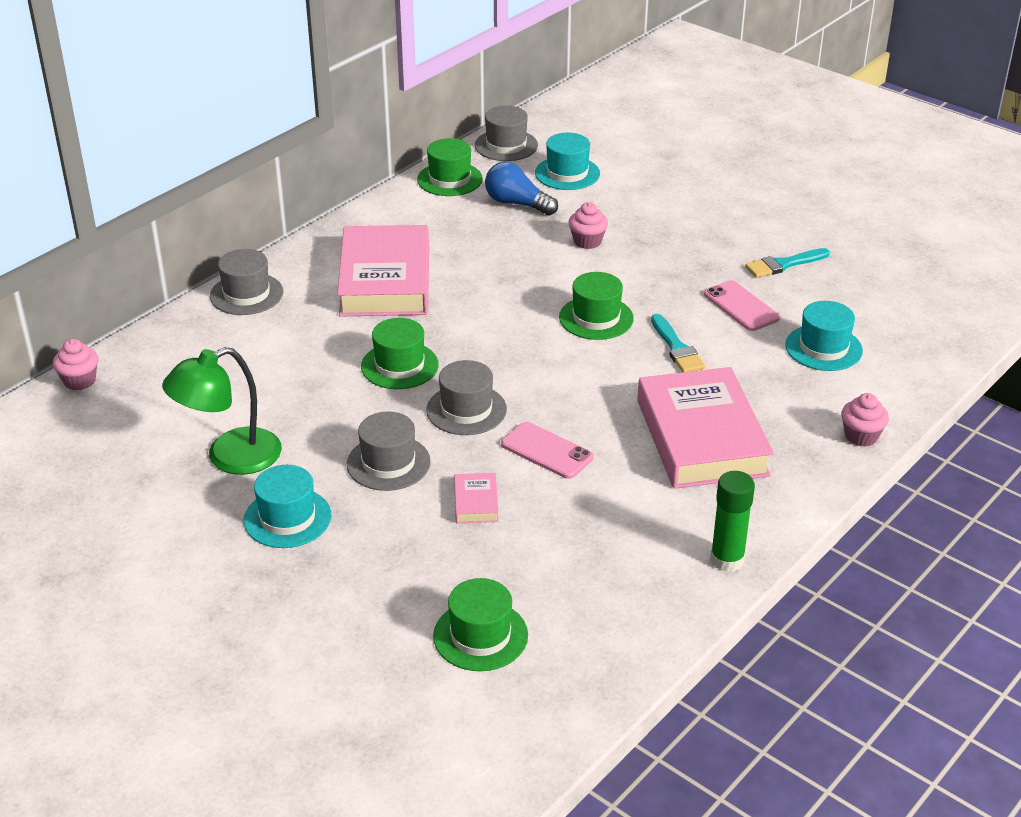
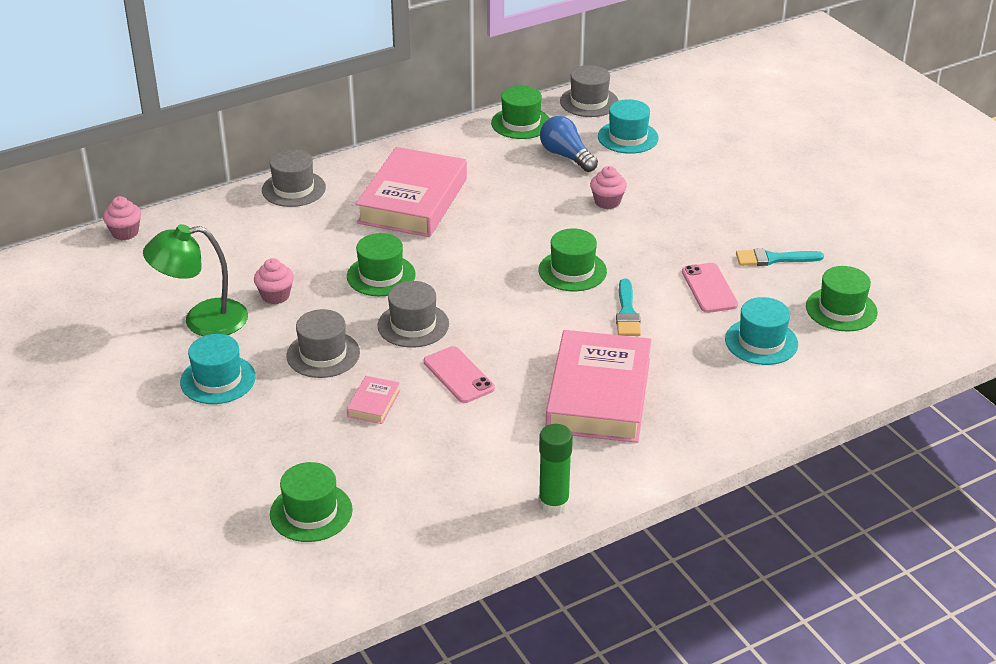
camera: 20 degrees right, 0 degrees up
pink cupcake [841,393,889,447] -> pink cupcake moved to [254,258,294,304]
none -> green hat [806,266,878,332]

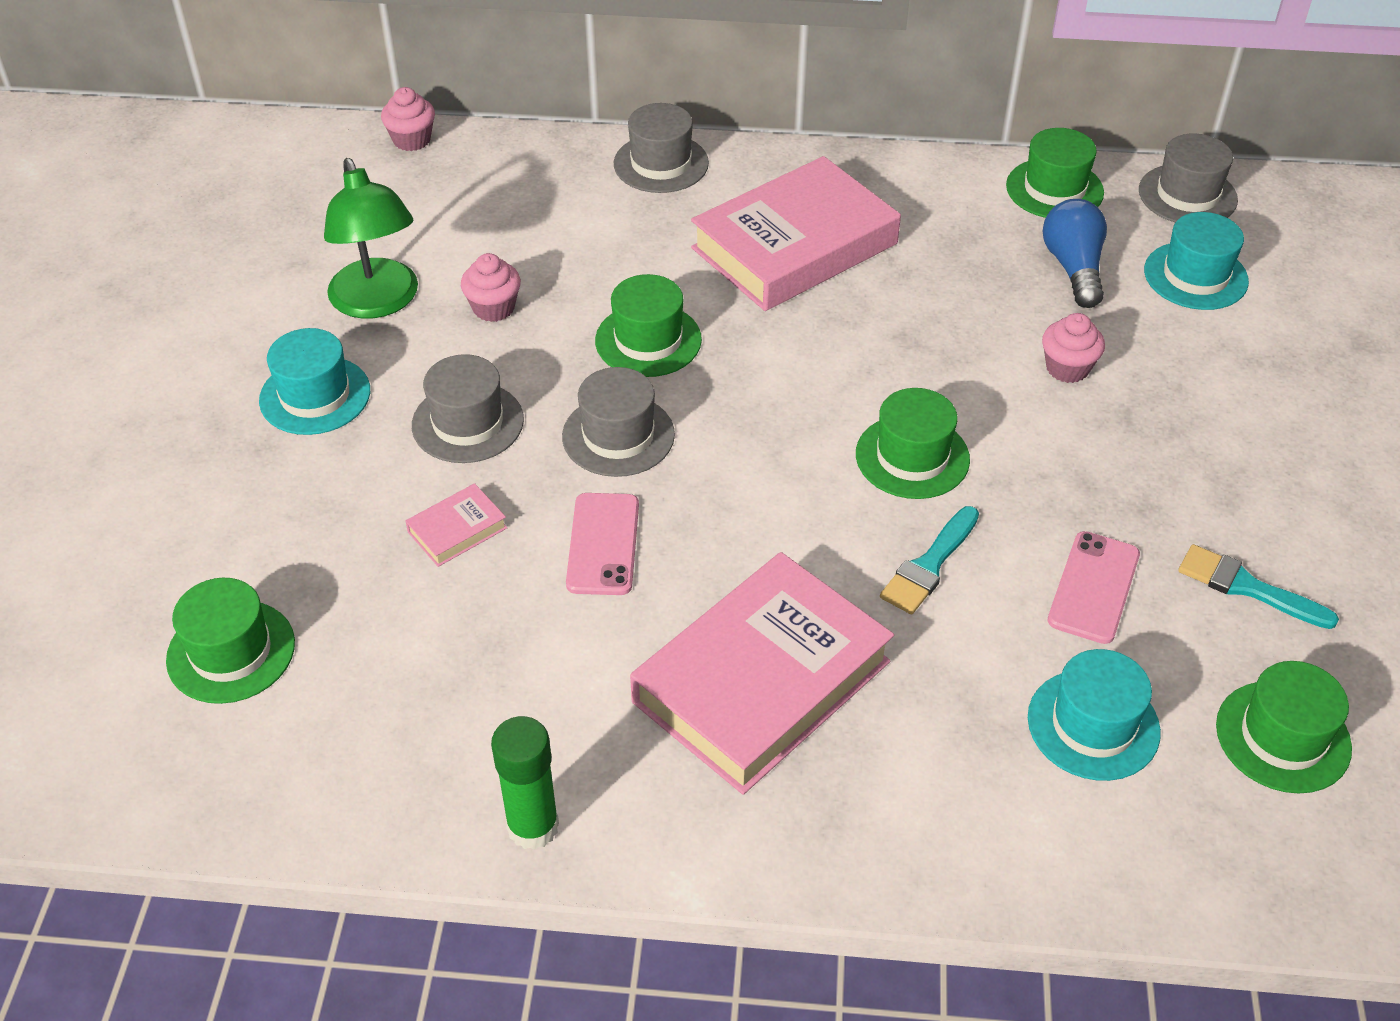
camera: 35 degrees right, 10 degrees up
green lamp [143,224,248,336] -> green lamp turned 135 degrees counterclockwise [324,158,418,319]

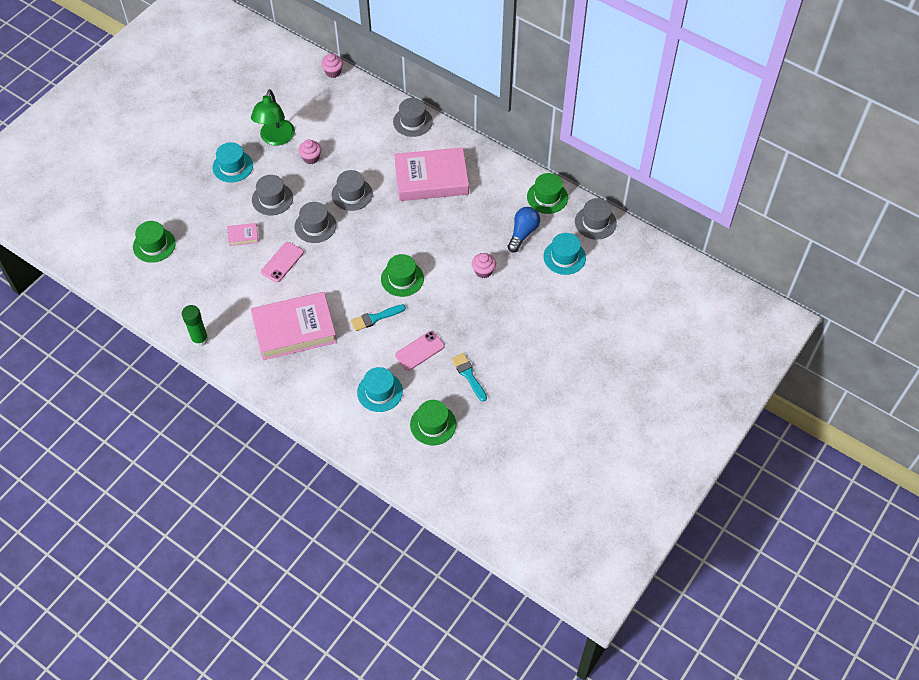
camera: 30 degrees right, 10 degrees up
green hat [595,274,702,377] -> grey hat [331,170,373,211]

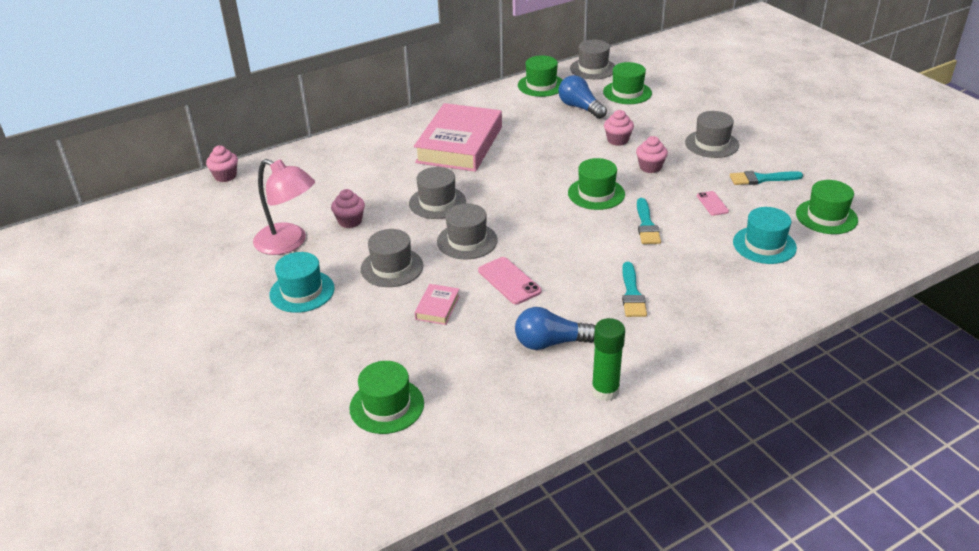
camera: 65 degrees left, 20 degrees down
green lamp [251,89,295,145] -> pink lamp [253,159,315,255]
pink book [251,292,337,360] -> turquoise brush [622,262,647,317]
grey hat [393,98,433,137] -> grey hat moved to [685,111,739,158]
pink phone [395,331,445,371] -> pink phone [697,191,729,216], size x0.62
turquoise hat [543,233,586,275] -> green hat [603,62,652,104]
none -> blue light bulb [515,307,595,350]
none -> pink cupcake [636,136,668,173]

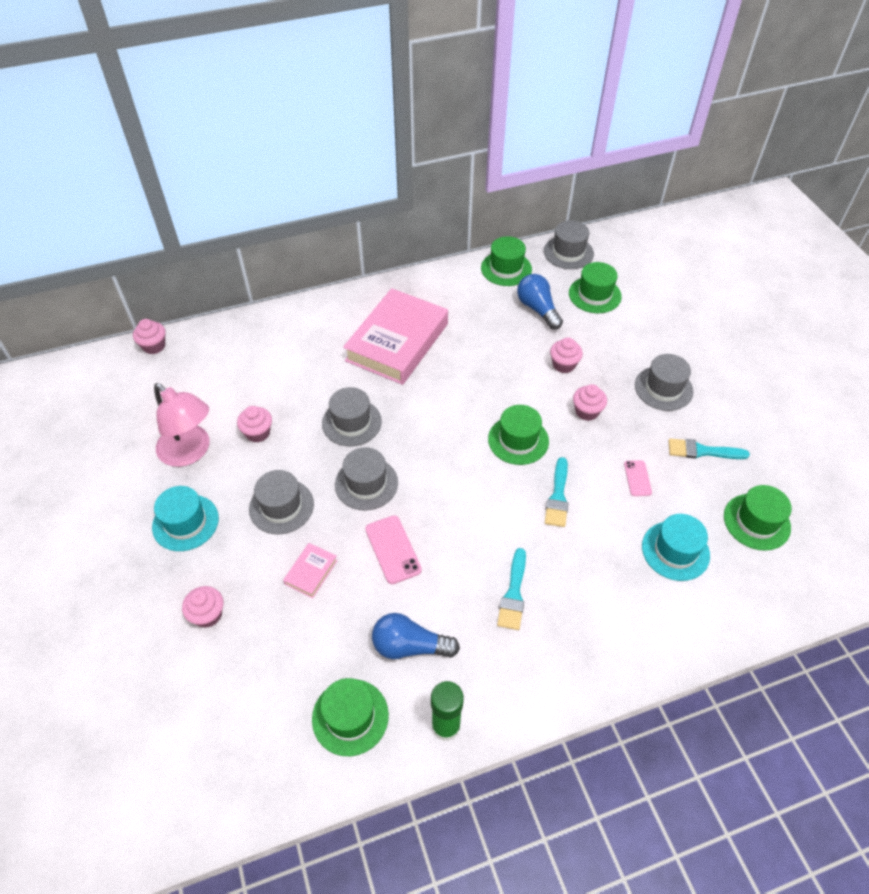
camera: 10 degrees right, 15 degrees up
green hat [349,361,424,434] -> green hat moved to [312,678,389,756]
none -> pink cupcake [182,586,223,628]

